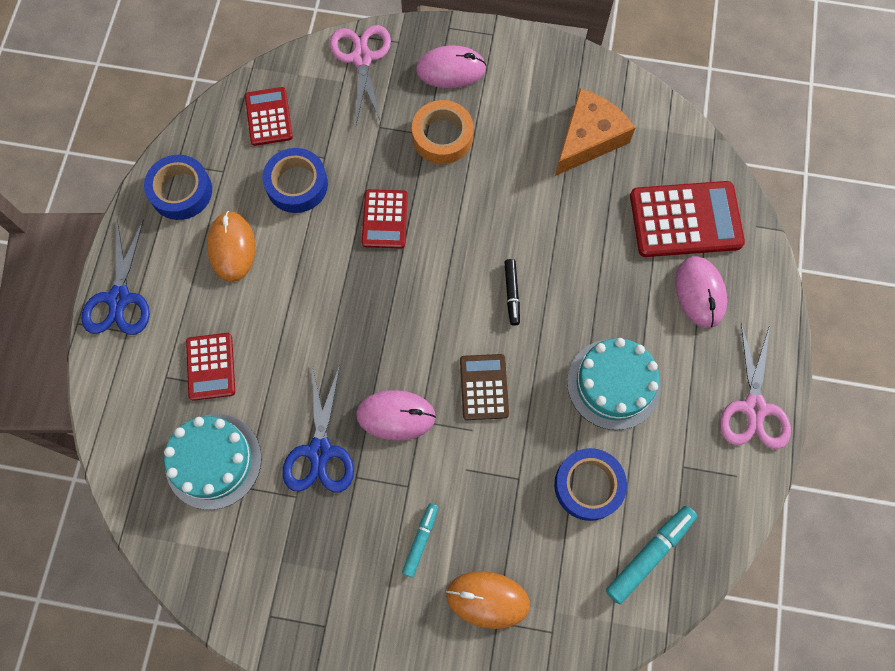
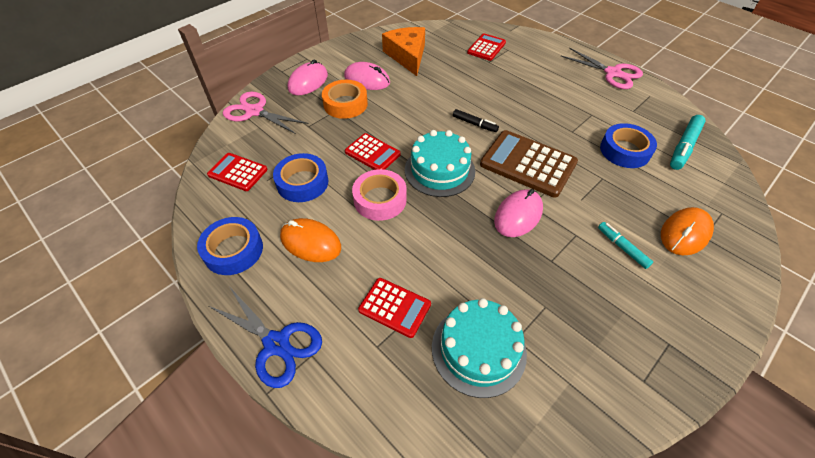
camera: 55 degrees left, 20 degrees down
blue scissors [282,365,354,492] -> none
brown calculator [460,354,509,420] -> brown calculator [480,130,578,198], size x1.69
turquoise cake [567,338,661,430] -> turquoise cake moved to [405,130,475,197]
turquoise marker [606,506,697,604] -> turquoise marker turned 135 degrees counterclockwise [670,115,706,170]
red calculator [630,181,745,257] -> red calculator [467,33,506,61], size x0.59
pink mouse [675,256,727,328] -> pink mouse moved to [344,62,390,90]
none -> pink tape [352,169,407,221]

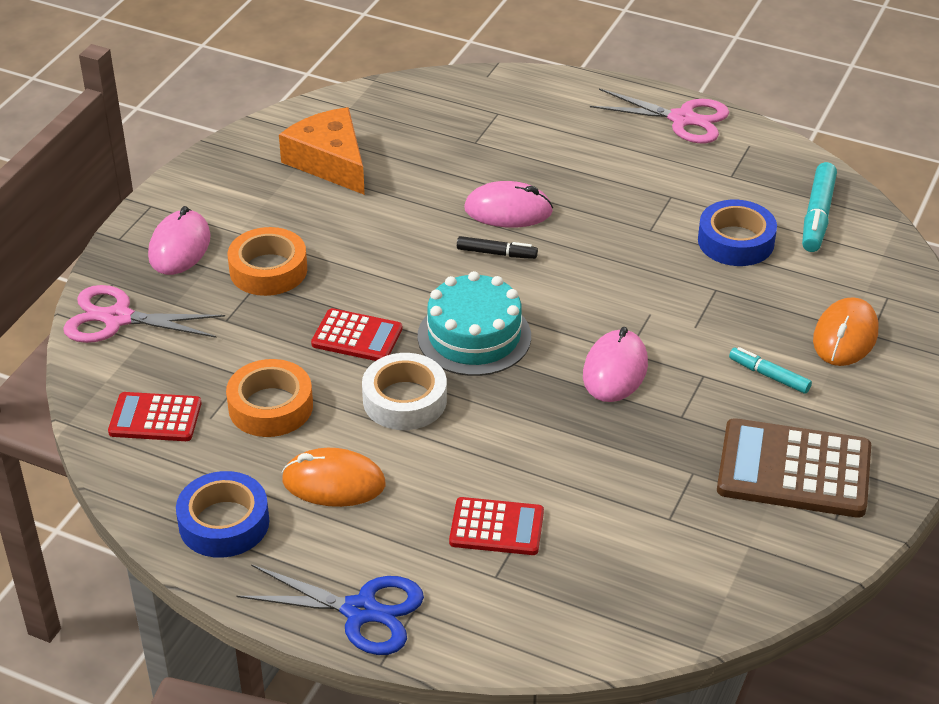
camera: 20 degrees left, 10 degrees down
blue tape [273,153,328,202] -> orange tape [226,359,313,437]
pink mouse [344,62,390,90] -> pink mouse moved to [464,181,553,227]
pink tape [352,169,407,221] -> white tape [362,353,447,430]
turquoise cake [432,298,527,398] -> none
red calculator [467,33,506,61] -> none
brown calculator [480,130,578,198] -> brown calculator moved to [717,418,871,518]

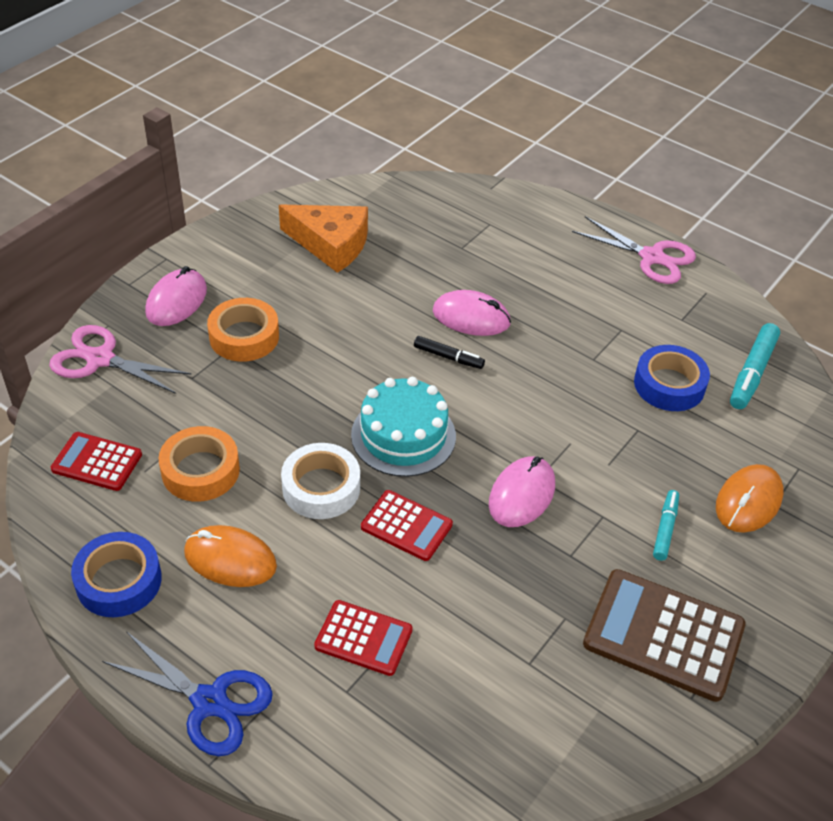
camera: 10 degrees right, 5 degrees up
orange cheese [279,107,365,195] -> orange cheese turned 135 degrees clockwise [279,205,368,273]
red calculator [311,308,402,361] -> red calculator moved to [361,490,453,561]
turquoise marker [729,347,812,394] -> turquoise marker turned 60 degrees clockwise [653,490,679,561]

